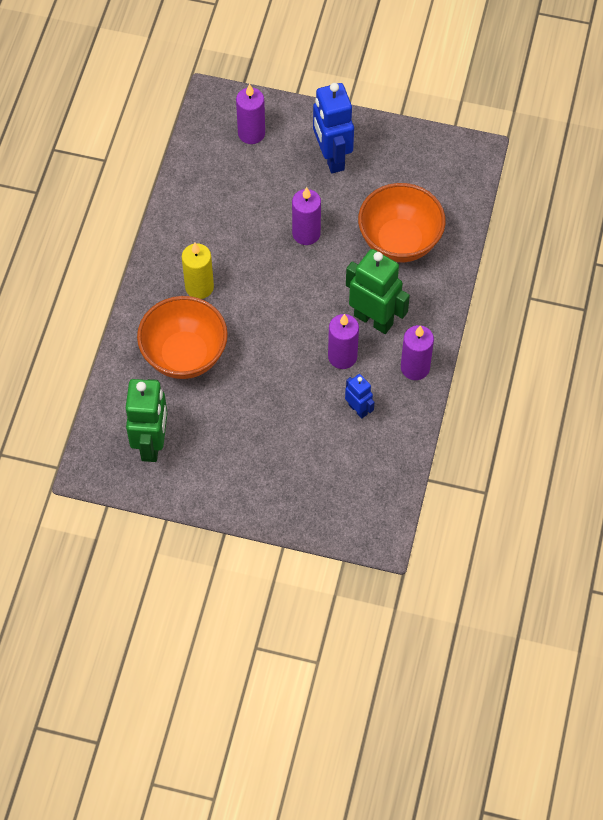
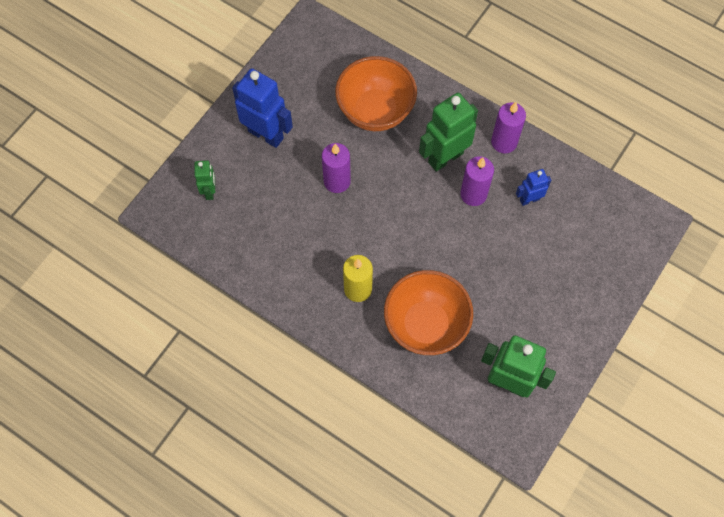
camera: 70 degrees left, 5 degrees up
purple candle [236,84,265,144] -> green robot [194,160,215,200]
blue robot [313,83,354,173] -> blue robot turned 150 degrees counterclockwise [232,68,293,148]

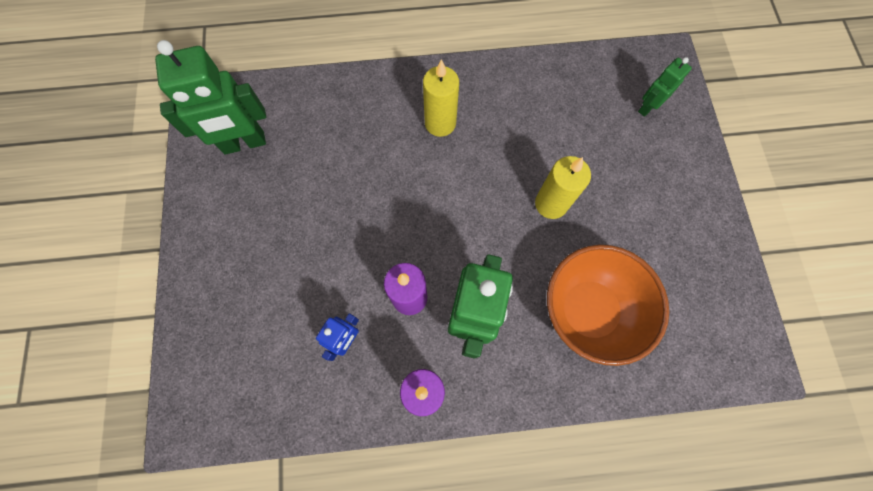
camera: 140 degrees right, 5 degrees up
green robot [194,160,215,200] -> green robot turned 90 degrees clockwise [638,57,692,117]
blue robot [232,68,293,148] -> none
purple candle [322,143,351,193] -> yellow candle [535,156,591,219]
orange bowl [384,270,473,355] -> none

